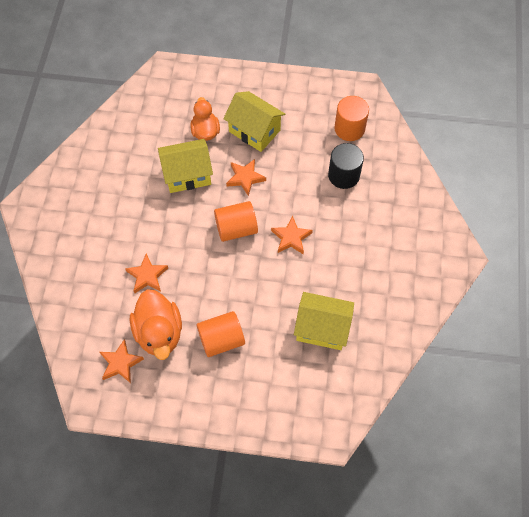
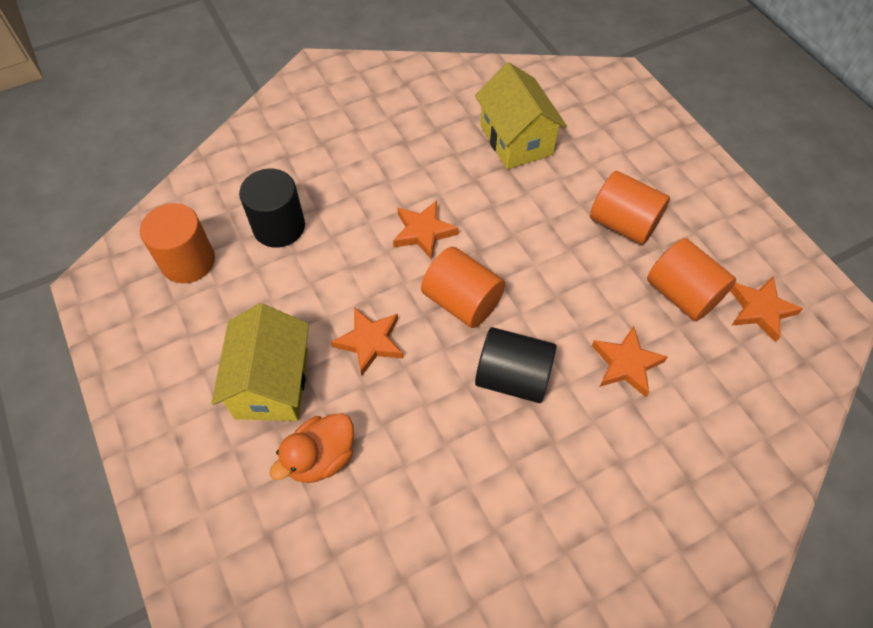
camera: 125 degrees left, 5 degrees down
orange duck [130,289,182,360] -> orange cylinder [647,238,736,321]
yellow house [158,139,213,193] -> none
none -> black cylinder [475,327,557,403]

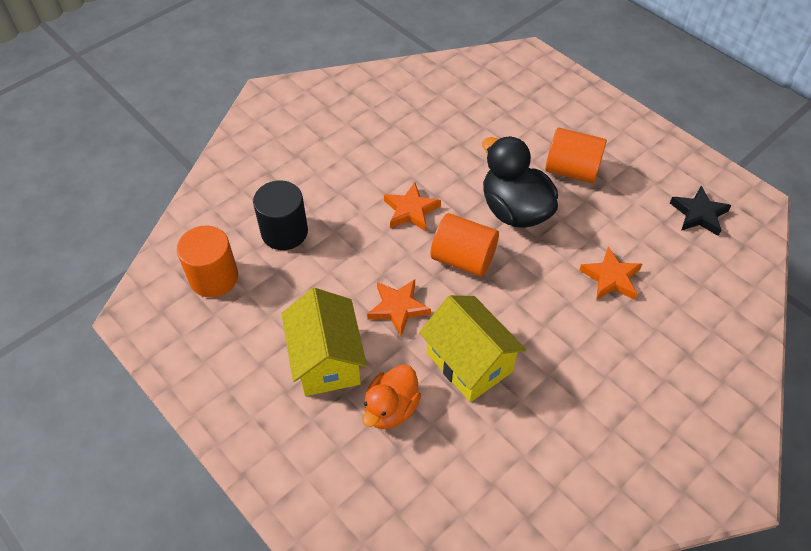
camera: 15 degrees left, 5 degrees down
yellow house [475,62,567,169] -> yellow house moved to [419,295,526,402]
black cylinder [475,327,557,403] -> none
orange cylinder [647,238,736,321] -> none
orange star [730,276,803,343] -> black star [670,186,732,236]
none -> black duck [482,136,558,228]

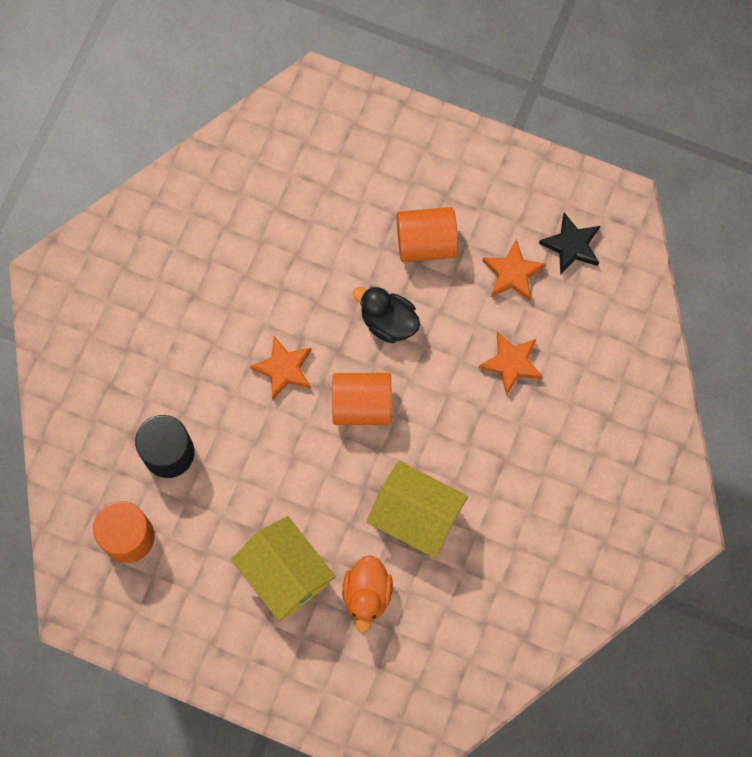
camera: 25 degrees left, 20 degrees up
orange star [367,280,431,336] -> orange star moved to [482,239,546,301]
black duck [482,136,558,228] -> black duck [353,286,420,343], size x0.66

